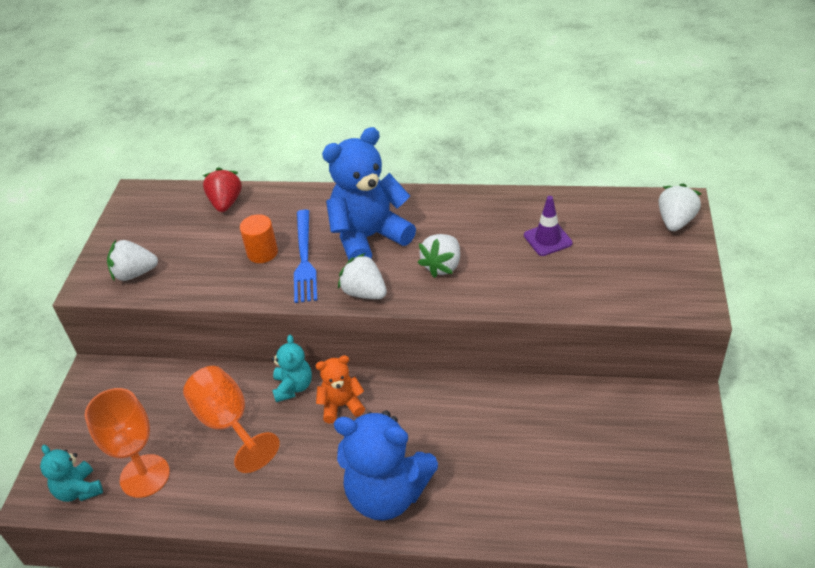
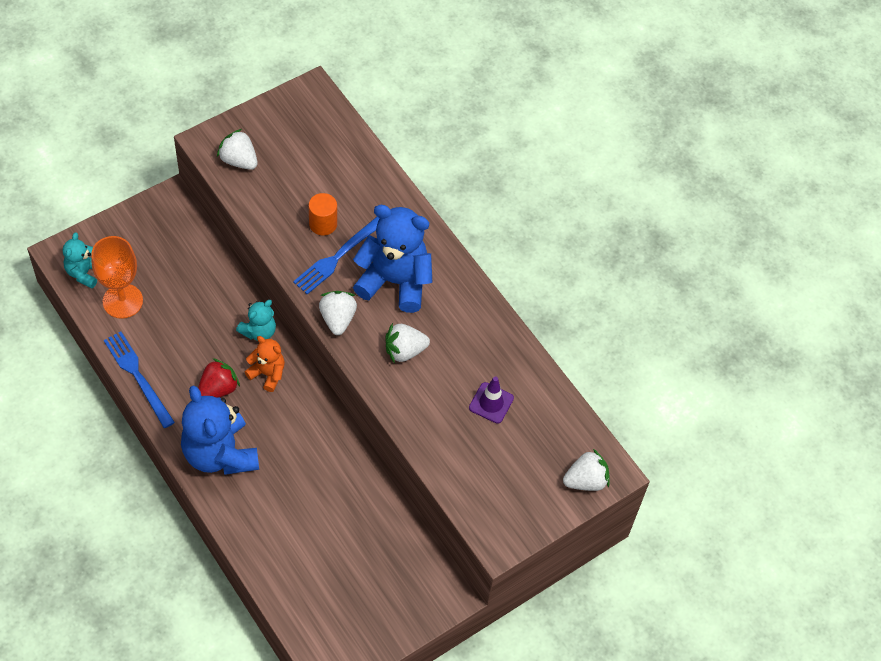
camera: 40 degrees right, 15 degrees up
orange goblet [183,366,280,473] -> none
red strawberry [203,167,242,212] -> red strawberry moved to [198,358,240,397]
none -> blue fork [104,331,175,428]

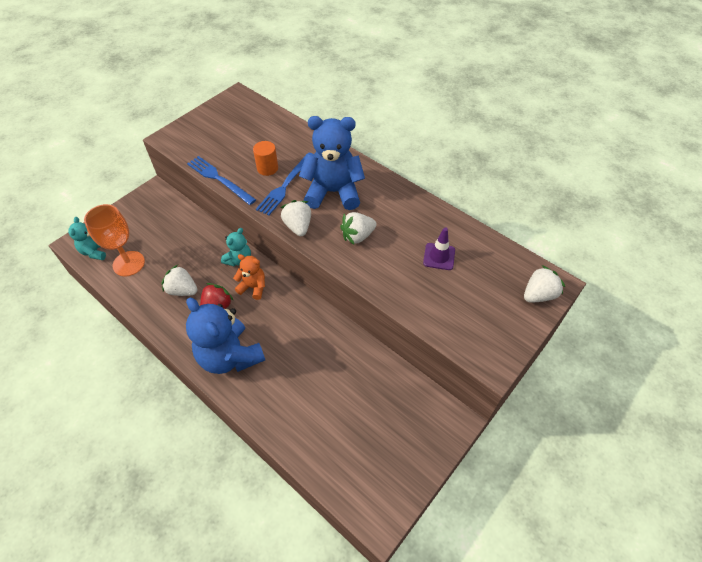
camera: 10 degrees left, 5 degrees down
blue fork [104,331,175,428] -> blue fork moved to [187,156,256,205]
white strawberry [217,129,258,170] -> white strawberry moved to [161,265,198,296]

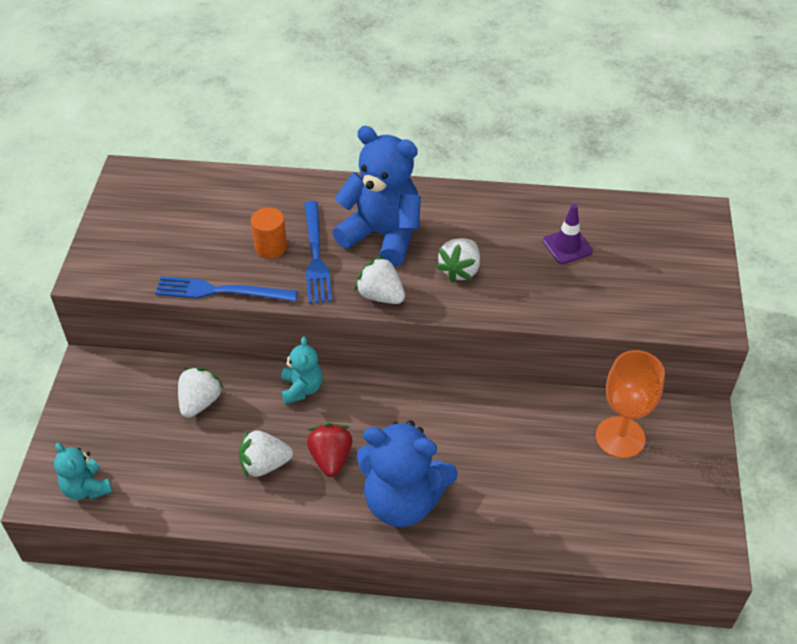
camera: 35 degrees left, 5 degrees down
orange goblet [84,204,145,276] -> orange goblet moved to [596,350,665,458]
orange teddy bear [233,254,265,300] -> none
blue teddy bear [299,116,365,210] -> blue teddy bear turned 60 degrees clockwise [333,126,421,267]
white strawberry [524,265,565,303] -> white strawberry moved to [178,367,224,418]

